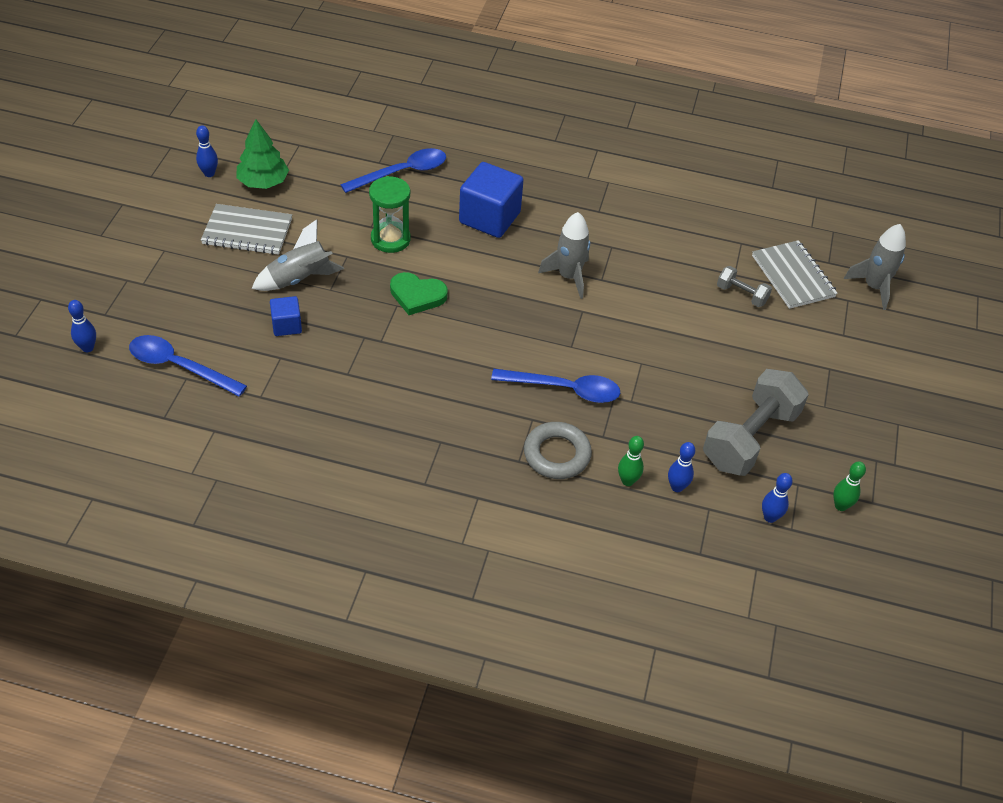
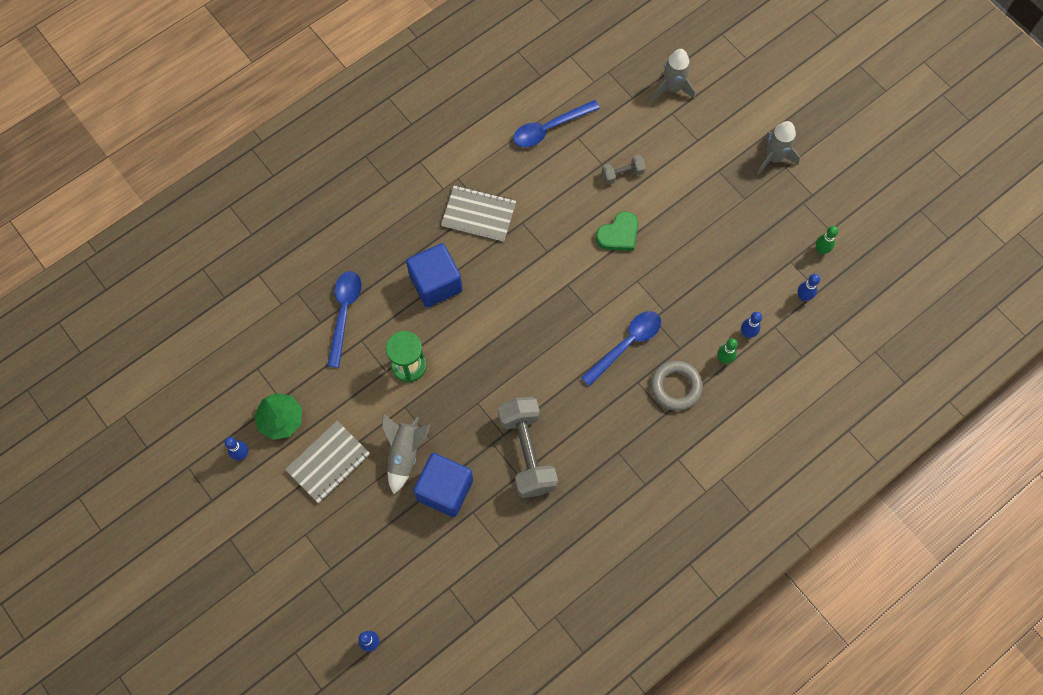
camera: 50 degrees left, 20 degrees up
blue spoon [129,335,247,397] -> blue spoon moved to [513,100,600,147]
blue cube [270,296,302,336] -> blue cube [413,453,473,517], size x1.89
green heart [390,272,448,315] -> green heart moved to [596,211,638,251]
grey rocket [538,212,590,299] -> grey rocket moved to [757,121,800,175]
grey dumbbell [703,369,809,476] -> grey dumbbell moved to [498,397,558,498]
grey notebook [752,240,838,309] -> grey notebook moved to [441,186,516,241]

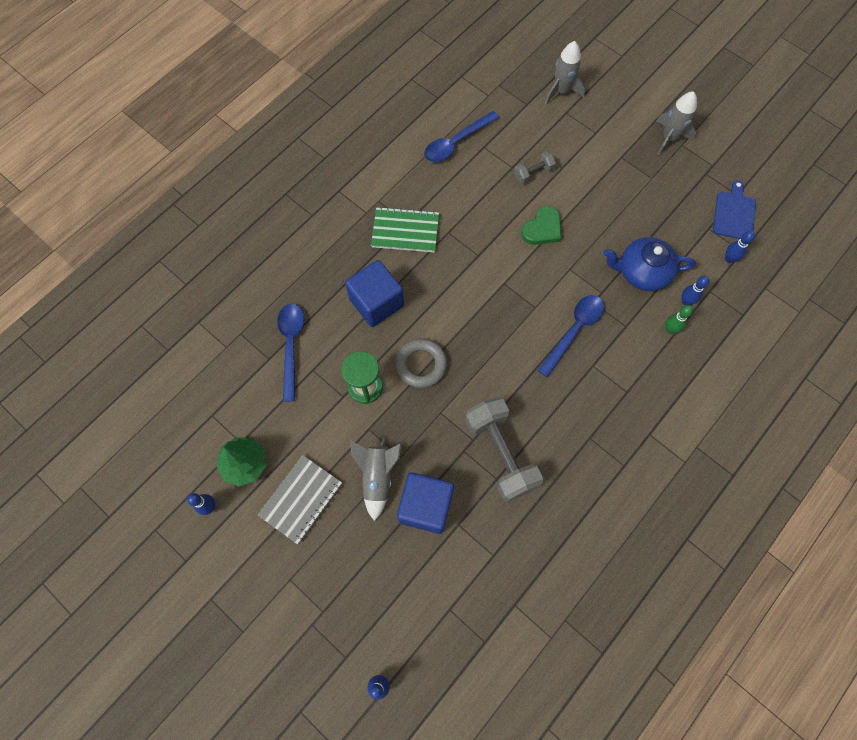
camera: 10 degrees left, 0 degrees up
grey notebook [441,186,516,241] -> green notebook [371,207,439,253]
grey ring [651,361,703,411] -> grey ring moved to [395,339,447,388]
green bowling pin [816,226,839,254] -> blue cutting board [713,180,756,239]
none -> blue teapot [604,237,696,291]

